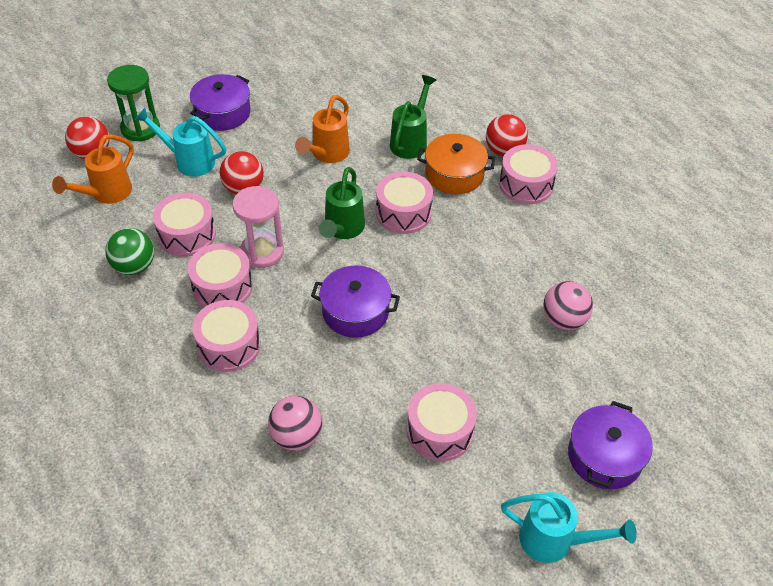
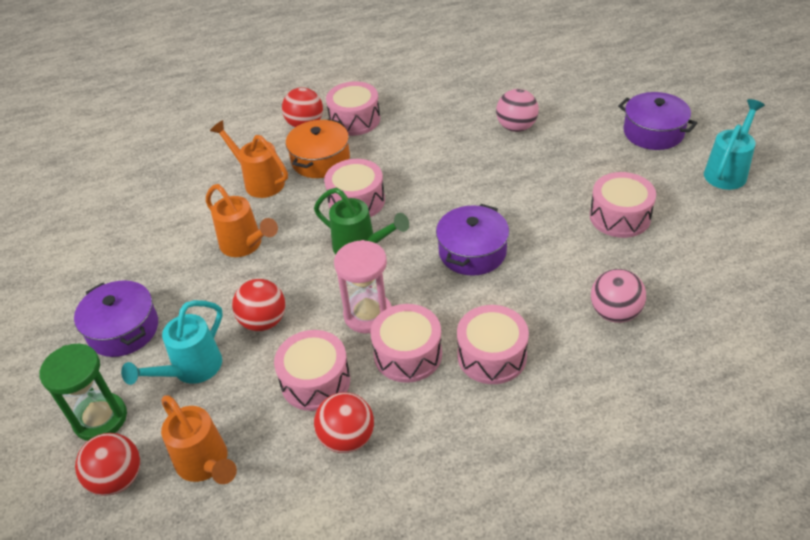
camera: 70 degrees left, 5 degrees down
green ball [105,228,154,275] -> red ball [314,392,374,453]
green watering can [390,75,436,159] -> orange watering can [210,120,288,198]

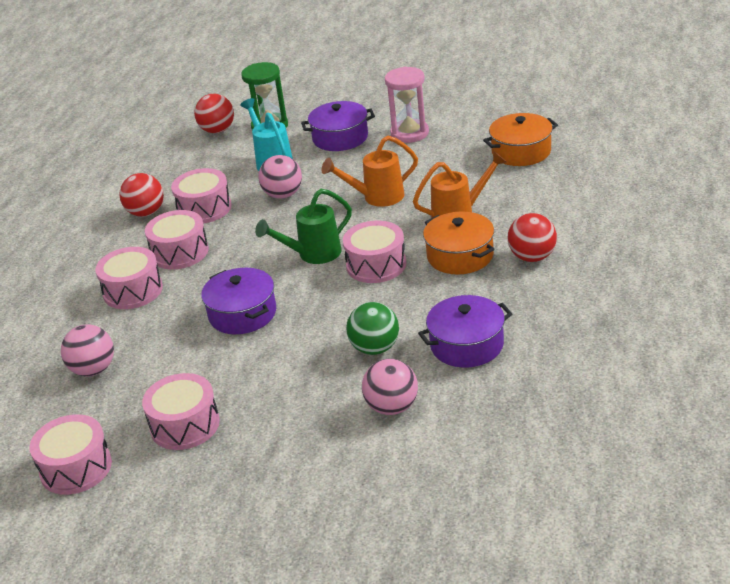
camera: 120 degrees right, 10 degrees down
orange watering can [161,395,237,484] -> none
red ball [232,279,285,331] -> pink ball [258,155,302,199]
pink drum [326,81,380,136] -> pink drum moved to [29,414,112,495]
pink hourglass [334,240,392,334] -> pink hourglass moved to [385,67,429,143]
purple pot [618,92,697,150] -> purple pot moved to [418,295,512,368]
turquoise watering can [704,99,765,190] -> none
none -> green ball [346,302,399,355]
none -> orange pot [483,113,558,166]

